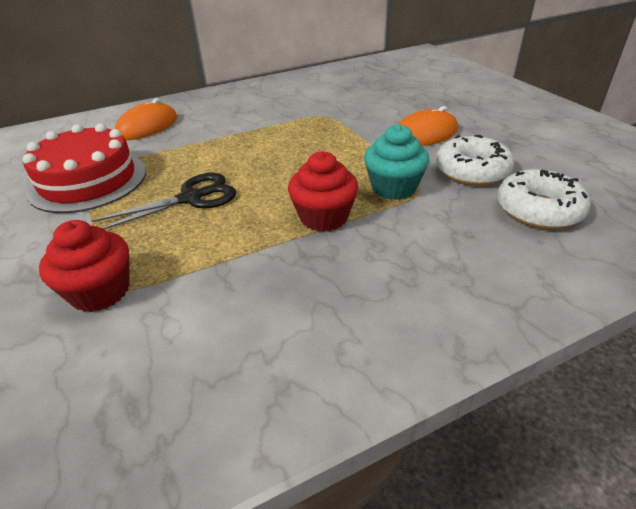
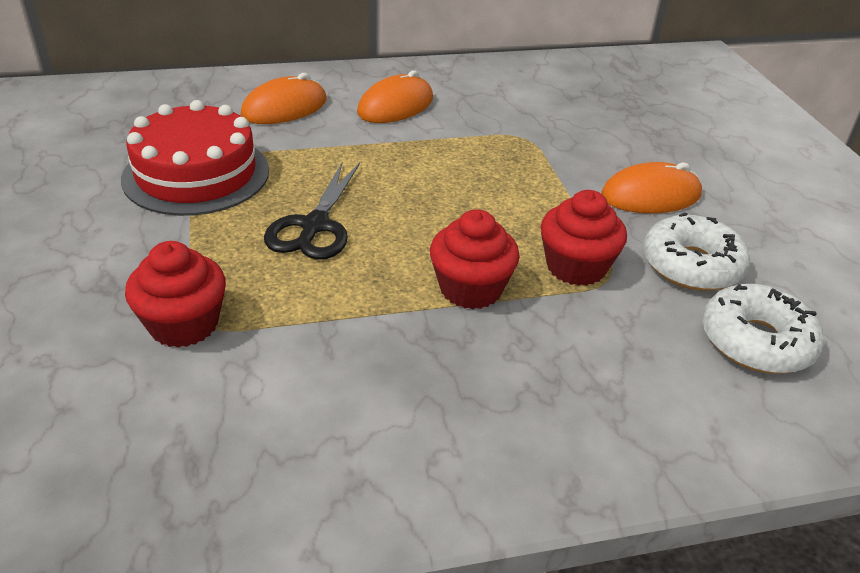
camera: 10 degrees right, 0 degrees up
black scissors [92,173,236,229] -> black scissors turned 120 degrees clockwise [264,163,360,260]
turquoise cupcake [364,124,429,200] -> red cupcake [541,190,627,286]
none -> orange mouse [357,70,433,123]

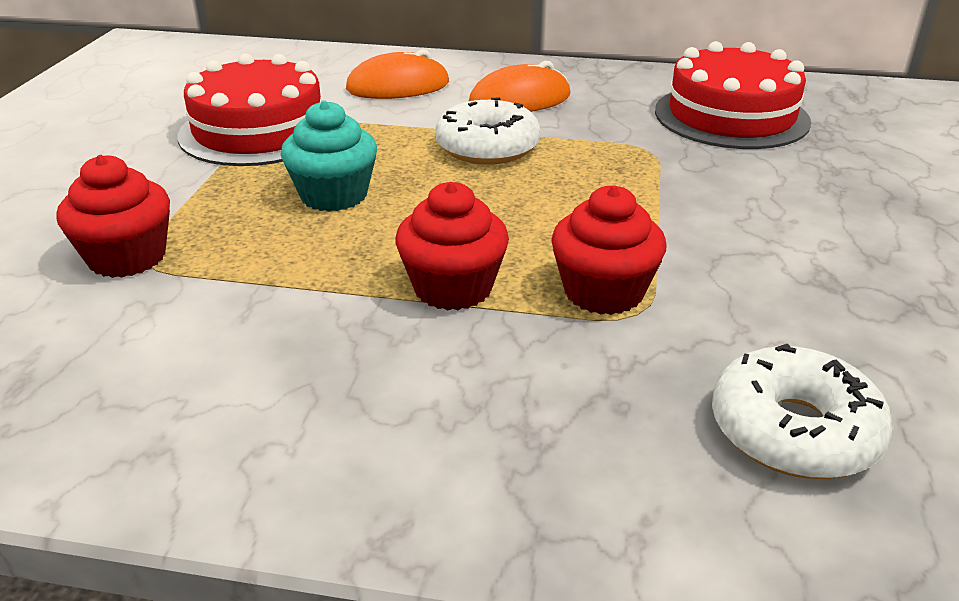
camera: 25 degrees right, 5 degrees down
black scissors [264,163,360,260] -> turquoise cupcake [281,100,377,212]
orange mouse [601,162,702,213] -> none
white donut [643,212,750,291] -> white donut moved to [435,97,541,165]
none -> red cake [655,41,811,149]

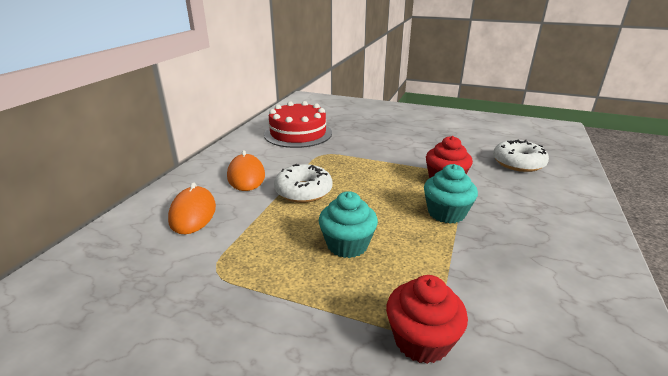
camera: 80 degrees left, 5 degrees down
red cake [177,54,322,166] -> none
red cupcake [395,182,509,310] -> turquoise cupcake [424,164,478,224]

